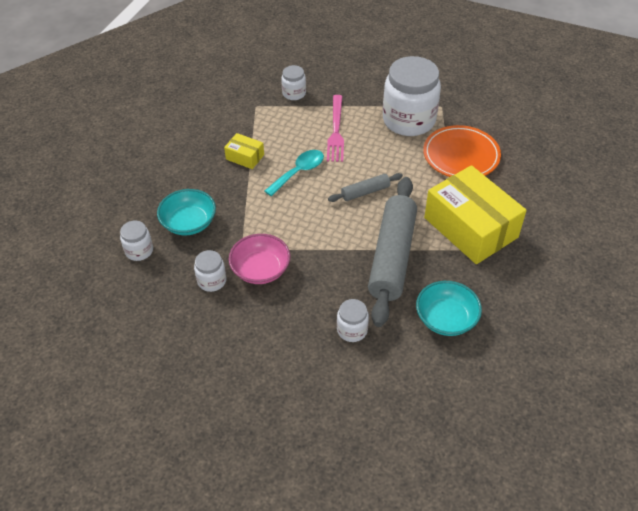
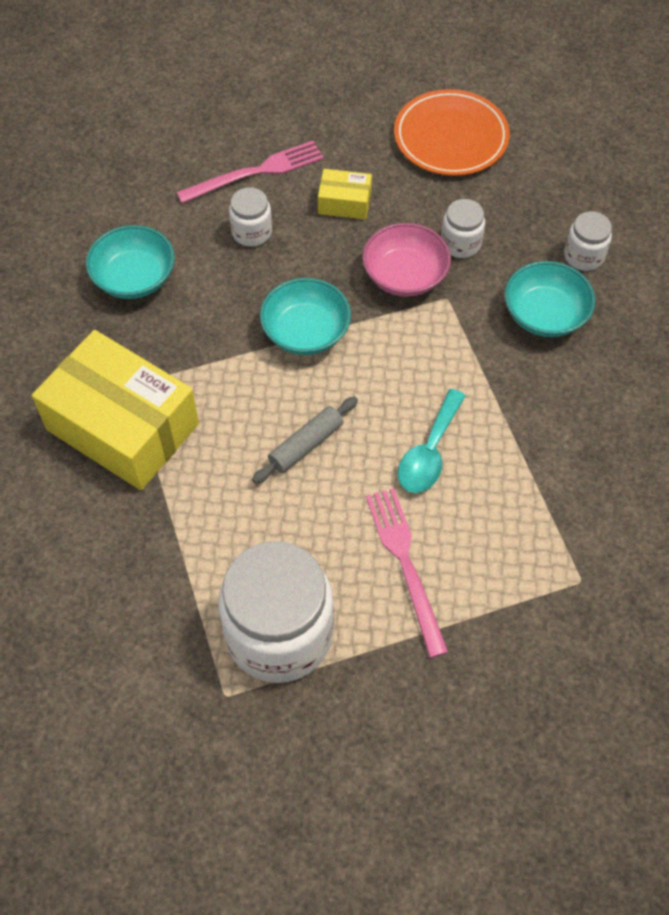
camera: 160 degrees right, 10 degrees up
yellow box [224,133,264,169] -> yellow box moved to [318,169,372,220]
white jar [281,65,306,100] -> none
grey rolling pin [368,177,417,327] -> none
orange plate [423,125,501,177] -> orange plate moved to [394,89,510,176]
none -> pink fork [176,141,324,203]
none -> turquoise bowl [260,278,351,355]

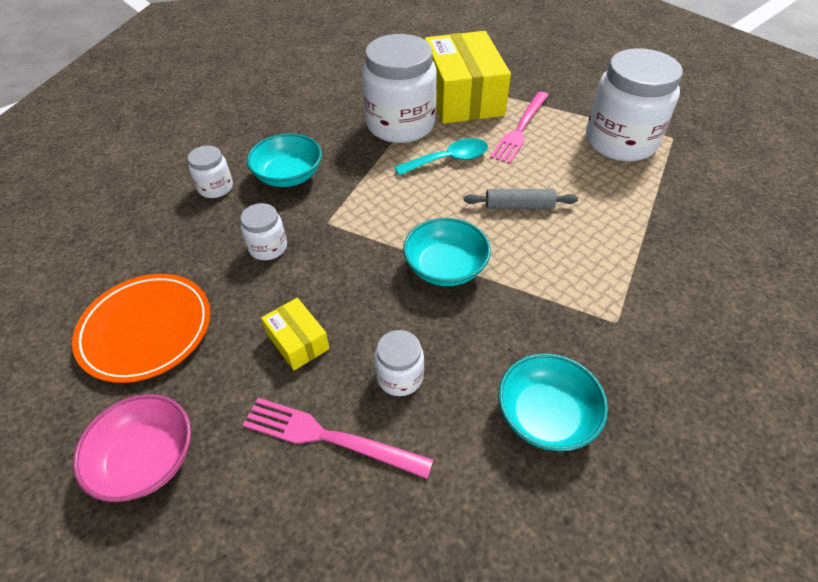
camera: 135 degrees left, 10 degrees down
yellow box [32,330,199,490] -> yellow box moved to [424,31,511,124]
pink bowl [362,223,451,297] -> pink bowl moved to [73,394,191,502]
none -> white jar [362,34,437,143]

